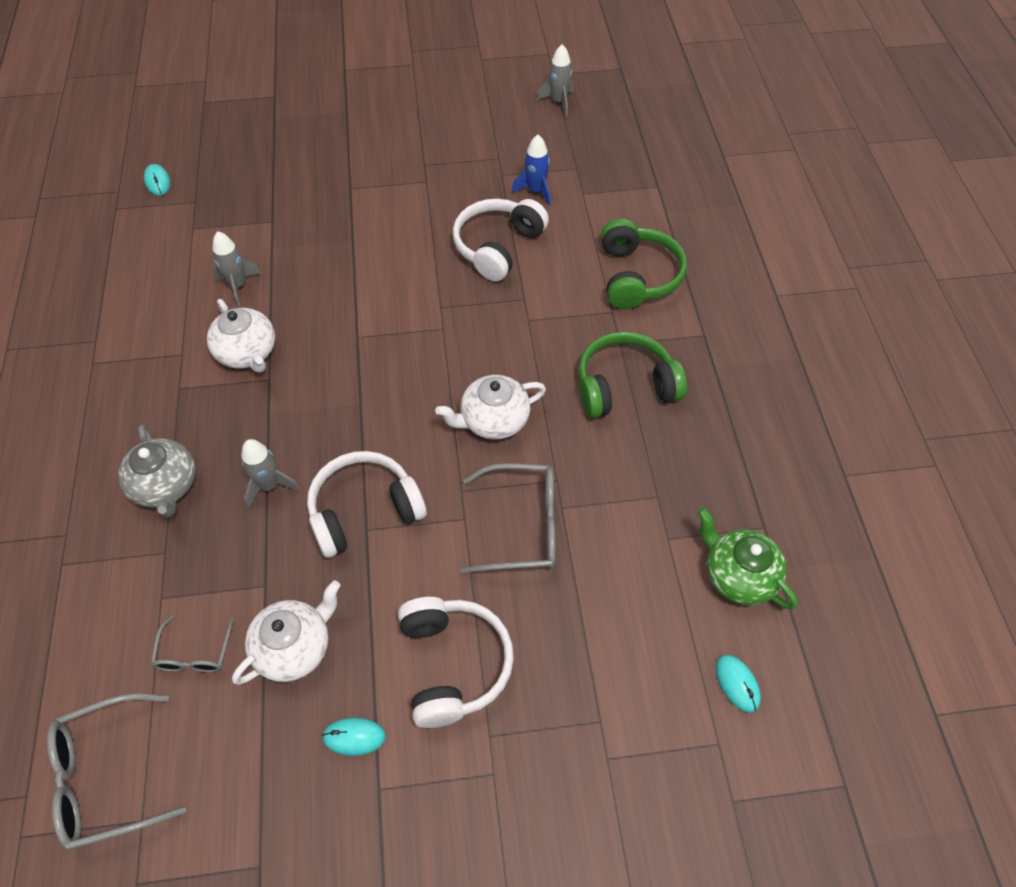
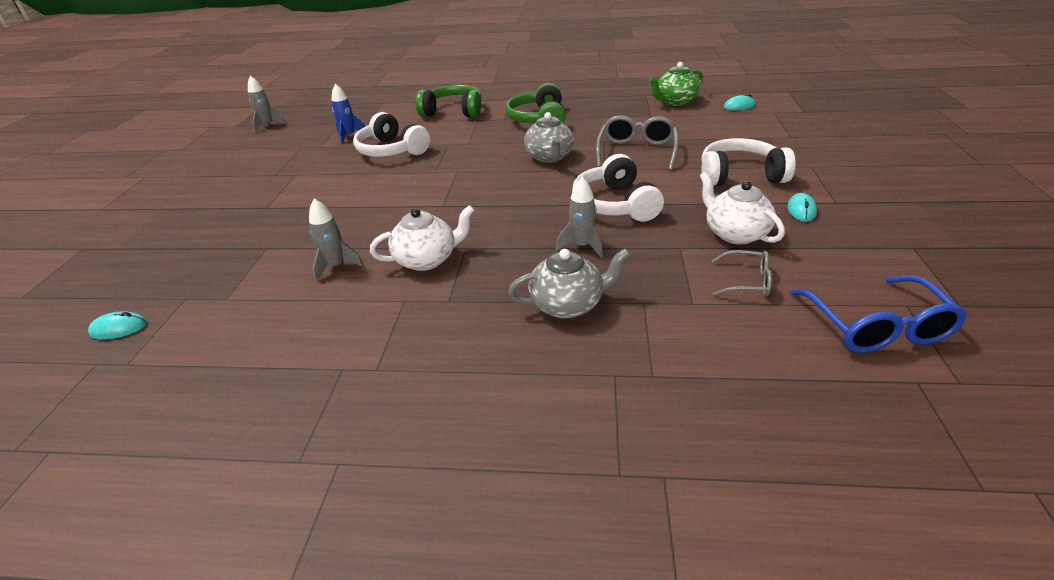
camera: 75 degrees left, 20 degrees down
grey glasses [47,693,186,850] -> blue glasses [791,275,967,353]
white teapot [435,375,546,440] -> grey teapot [524,112,574,163]

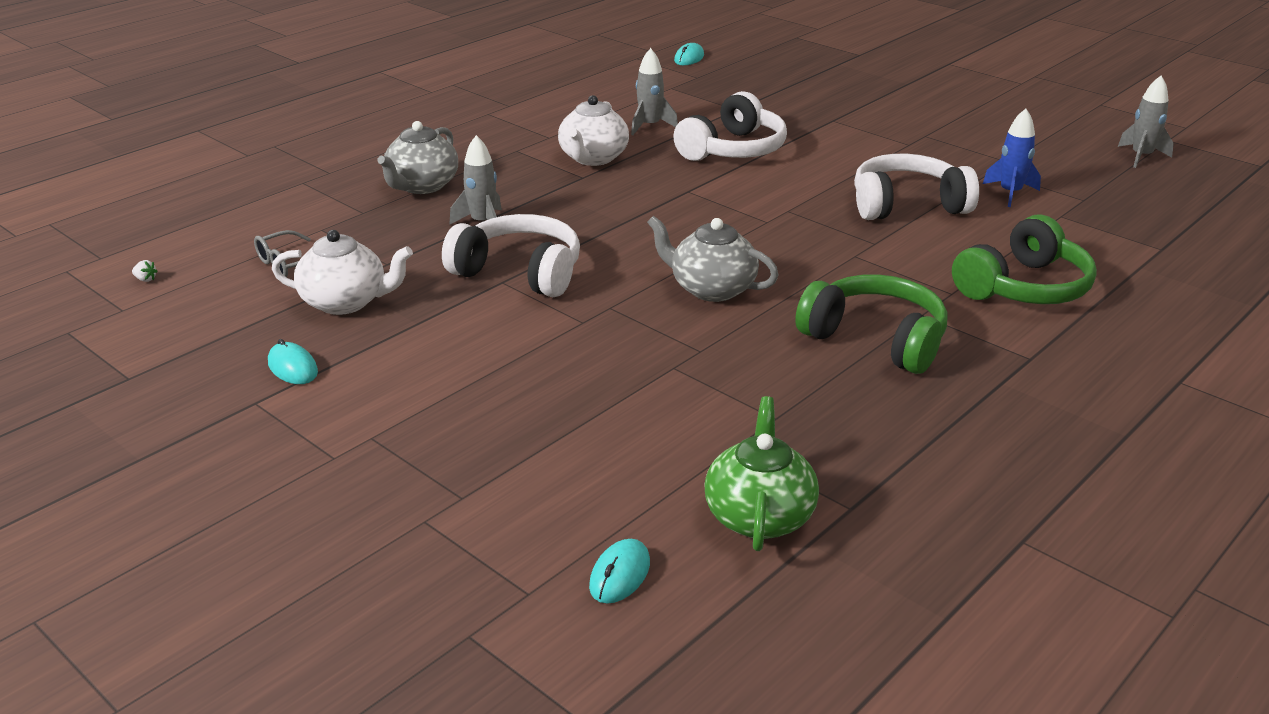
camera: 125 degrees right, 5 degrees down
grey glasses [596,115,679,170] -> none
white headphones [701,138,796,186] -> white headphones moved to [673,91,787,161]
blue glasses [791,275,967,353] -> white strawberry [132,260,158,282]

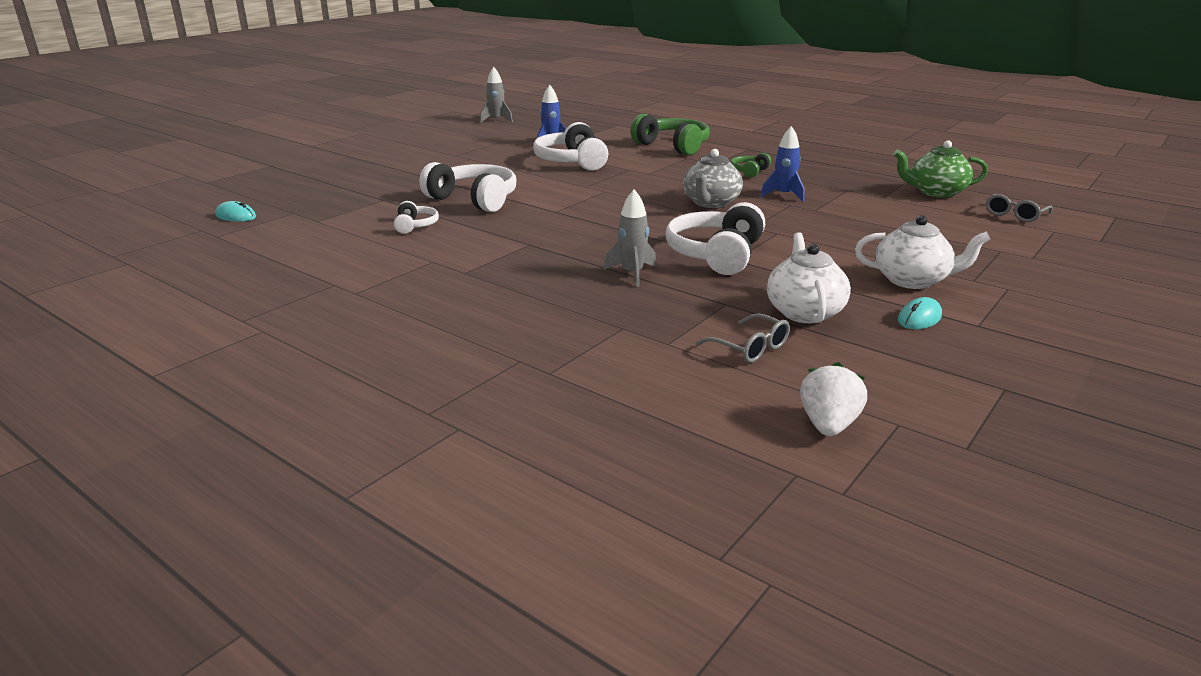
camera: 95 degrees left, 5 degrees down
white strawberry [132,260,158,282] -> white strawberry [800,362,867,436], size x2.46
grey teapot [377,121,458,194] -> none
white teapot [558,95,629,166] -> white teapot moved to [855,215,991,289]
turquoise mouse [589,539,650,604] -> grey glasses [986,194,1053,222]
grey rocket [631,48,678,135] -> white headphones [394,201,439,234]
green headphones [795,274,947,374] -> green headphones [731,153,771,178], size x0.50
none -> blue rocket [760,126,805,202]

